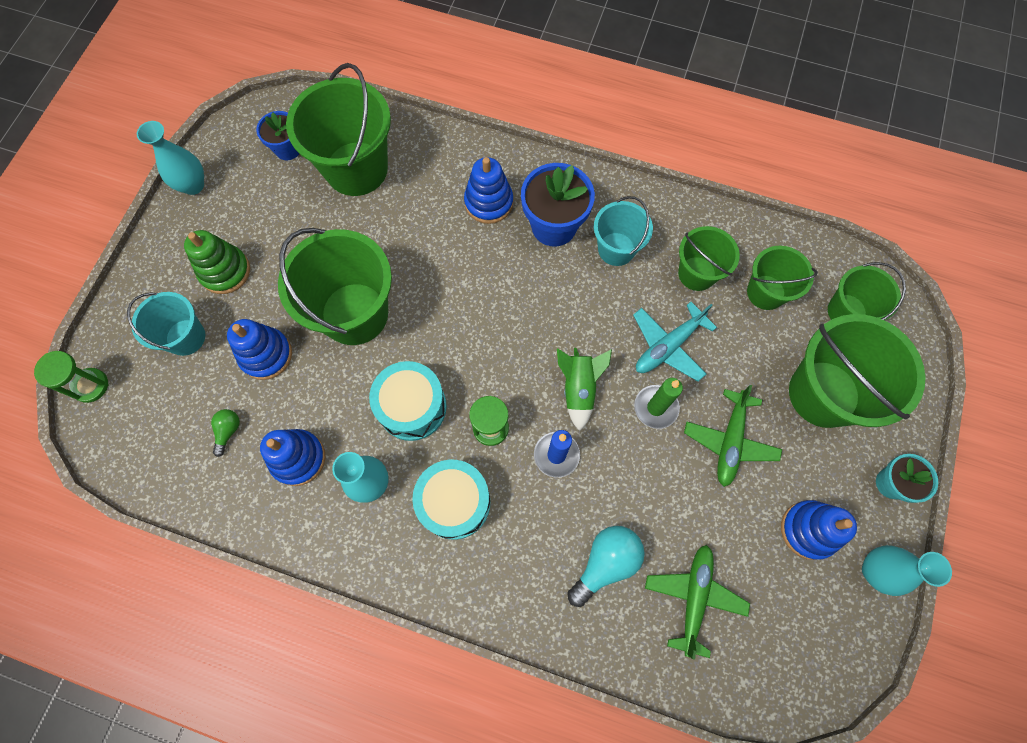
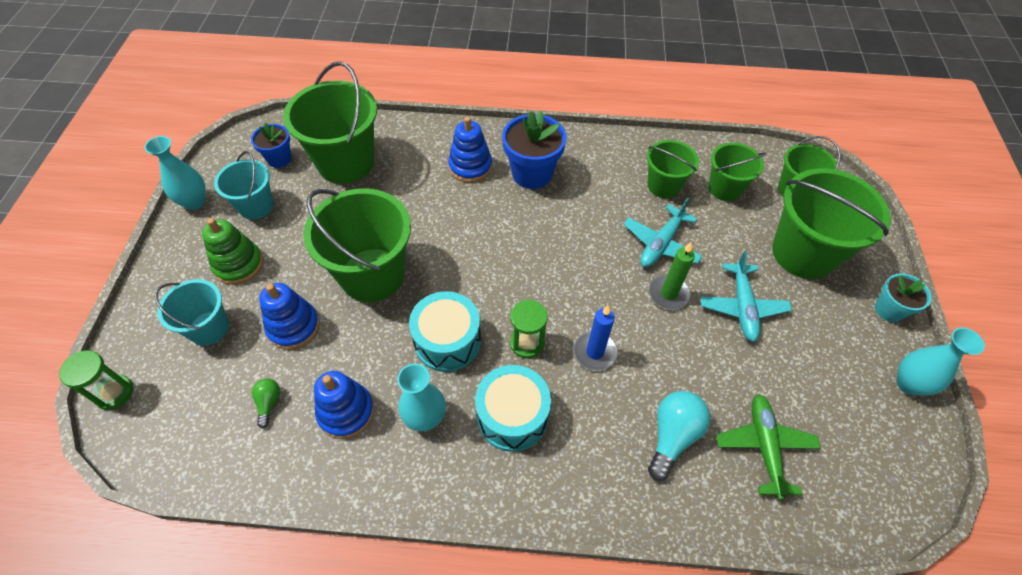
camera: 15 degrees left, 15 degrees down
green rocket [557,348,612,431] -> none
turquoise bucket [594,196,653,266] -> turquoise bucket moved to [214,151,273,220]
green plane [684,385,782,487] -> turquoise plane [700,251,792,342]
blue stacking toy [781,500,857,560] -> none

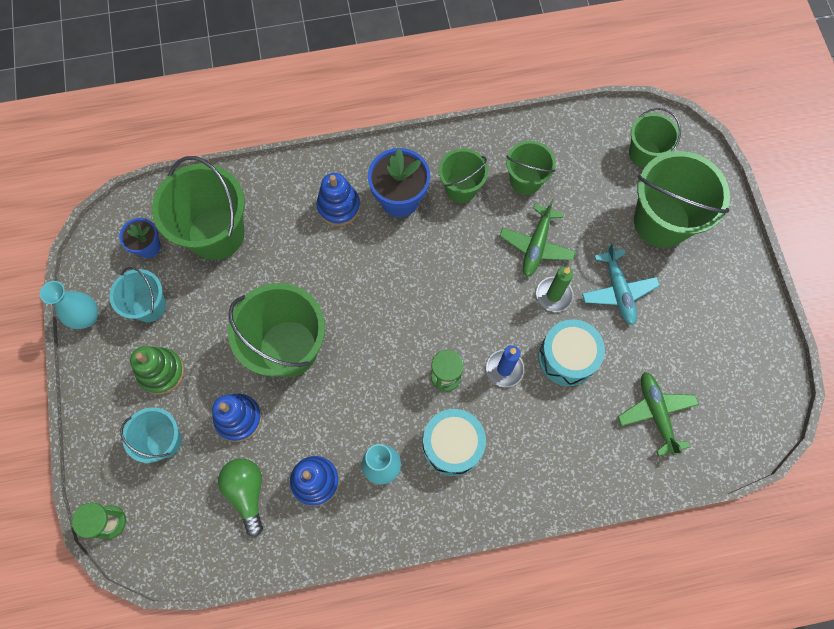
camera: 15 degrees left, 15 degrees up
green light bulb [252,379,280,429] -> green light bulb [218,458,263,537], size x1.86
turquoise drum [409,291,481,372] -> turquoise drum moved to [538,319,605,386]
turquoise plane [624,198,702,267] -> green plane [500,199,576,277]
turquoise light bulb [648,391,710,481] -> none
green bucket [709,143,766,201] -> green bucket moved to [439,148,488,203]
turquoise flower pot [875,273,932,322] -> none
turquoise vase [897,328,985,396] -> none

